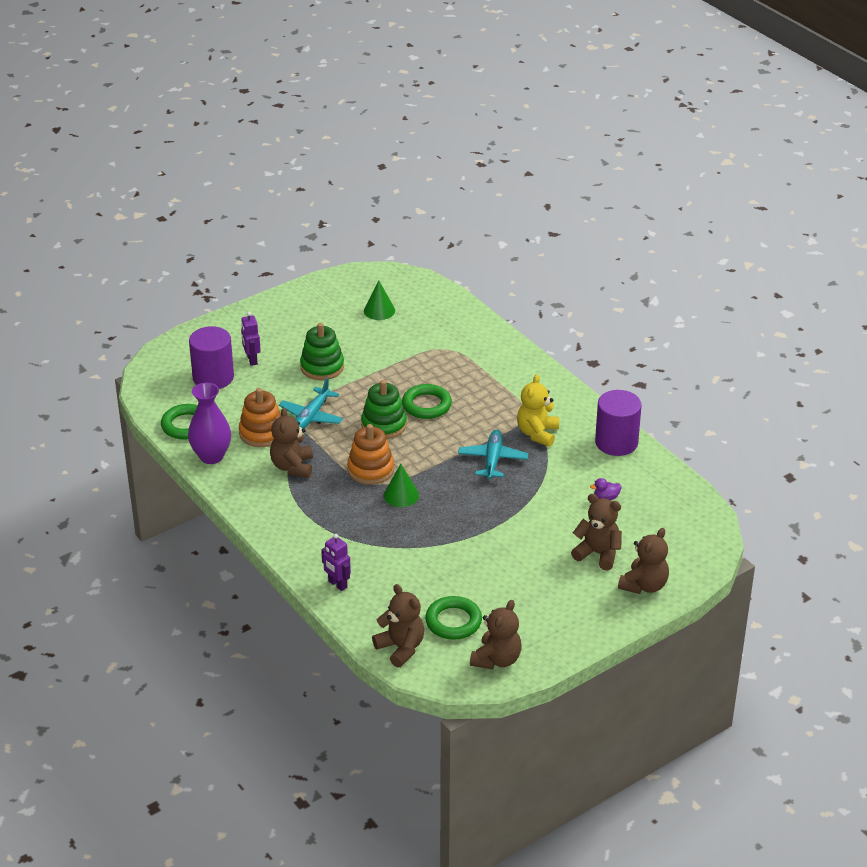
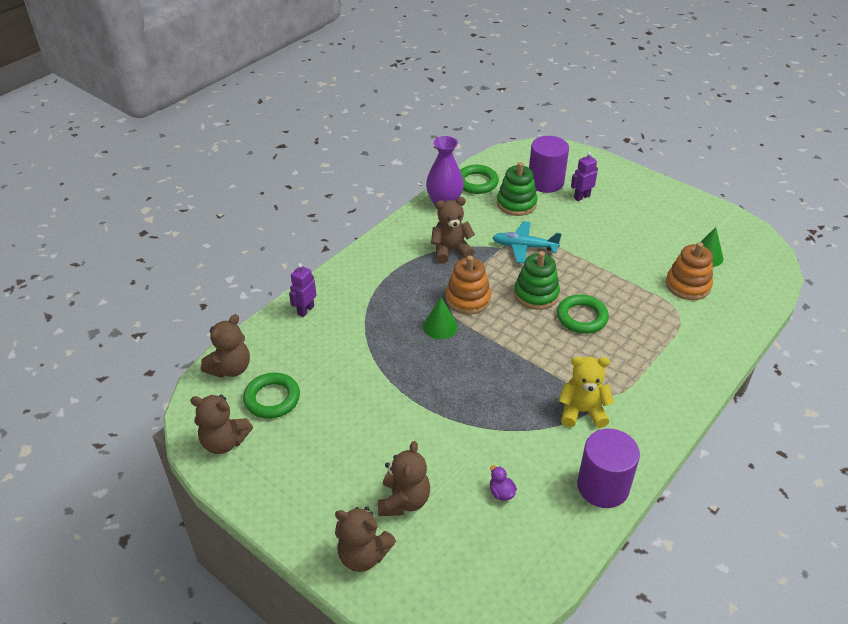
camera: 75 degrees right, 5 degrees up
orange stacking toy [239,388,281,447] -> orange stacking toy moved to [666,242,713,300]
green stacking toy [300,323,344,380] -> green stacking toy moved to [497,162,537,216]
turquoise plane [458,430,528,479] -> none

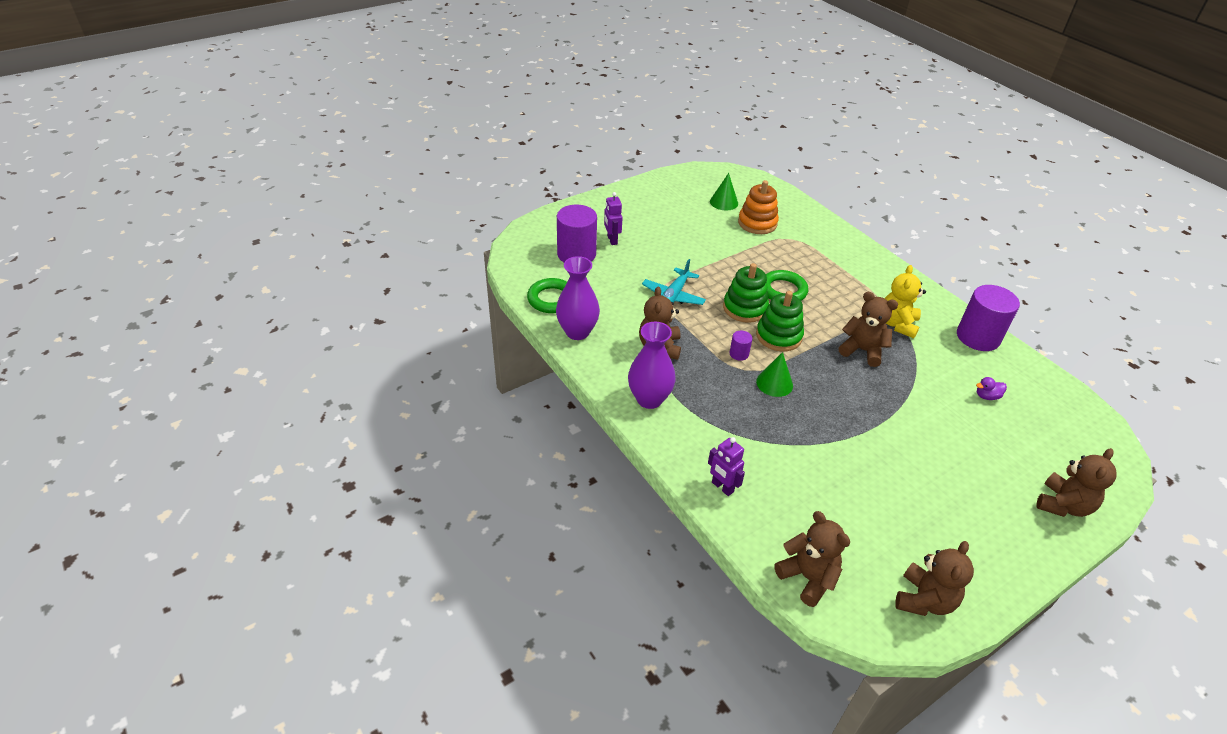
camera: 75 degrees left, 0 degrees up
green ring [243,373,300,419] -> none
brown teddy bear [378,441,430,516] -> brown teddy bear moved to [839,292,898,367]
orange stacking toy [446,256,491,314] -> purple cylinder [730,331,752,361]
green stacking toy [497,162,537,216] -> green stacking toy moved to [756,291,804,352]
none -> purple vase [628,322,676,409]

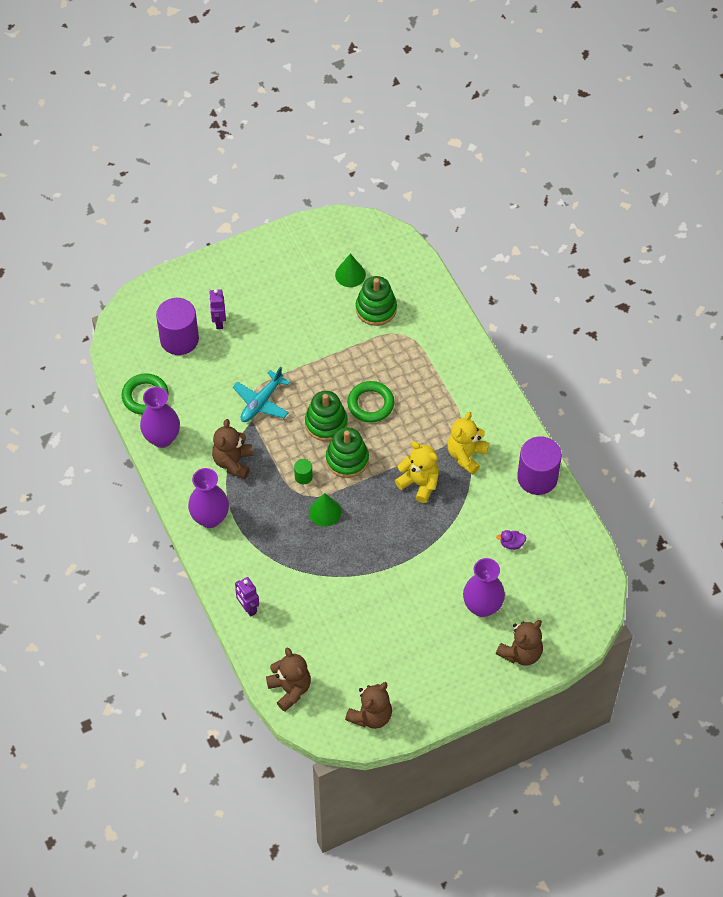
camera: 10 degrees right, 15 degrees up
purple cylinder [730,331,752,361] -> green cylinder [294,459,313,484]
orange stacking toy [738,180,779,234] -> green stacking toy [356,276,397,326]
brown teddy bear [839,292,898,367] -> yellow teddy bear [395,441,439,503]
none -> purple vase [463,558,505,617]

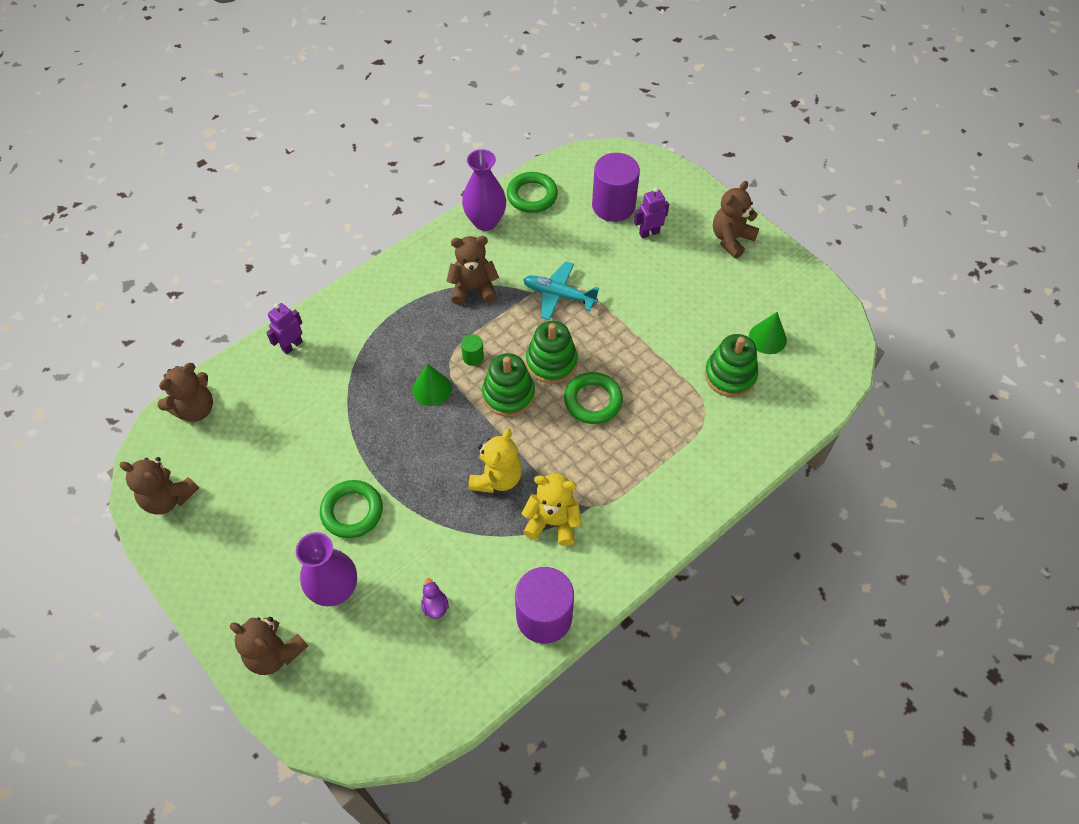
camera: 75 degrees right, 0 degrees up
purple vase [188,468,229,528] -> none
none -> green ring [320,480,383,538]
none -> brown teddy bear [713,181,759,258]

